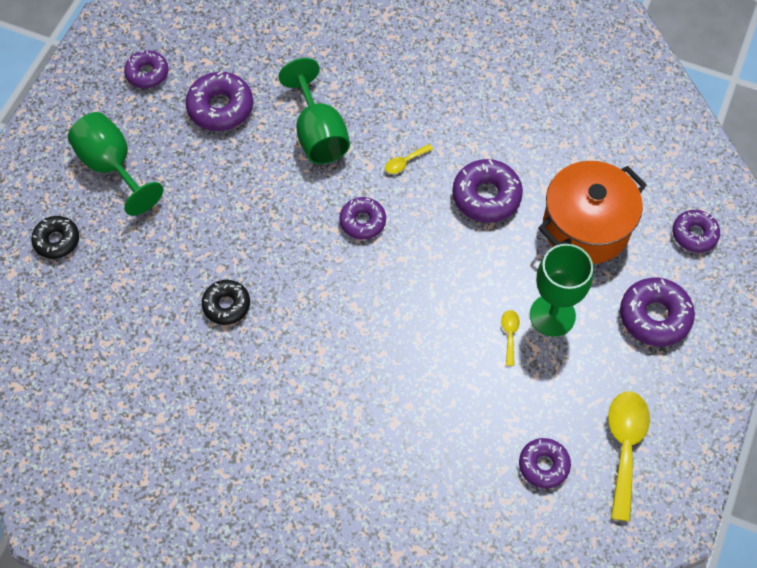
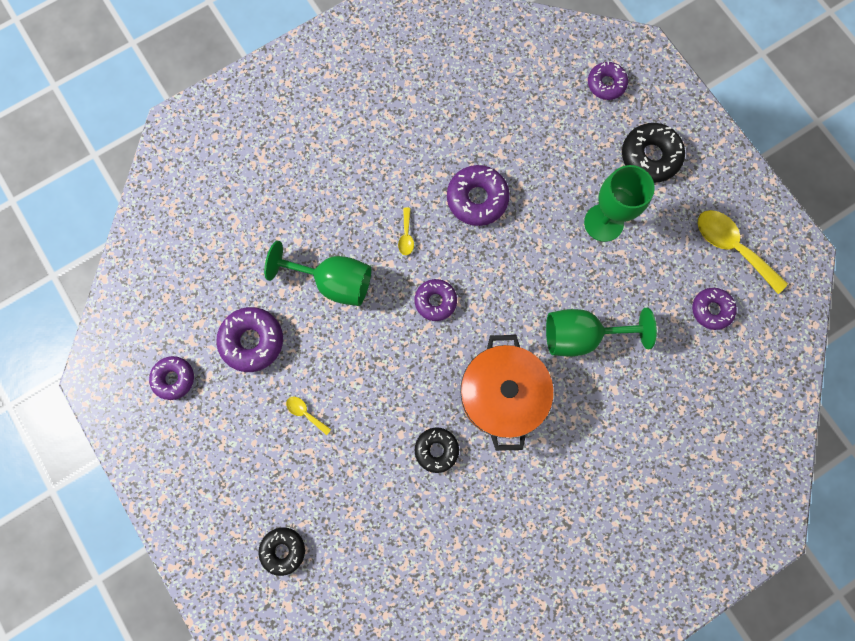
camera: 55 degrees left, 15 degrees up
green goblet [68,112,163,216] -> green goblet moved to [546,308,657,357]
yellow spoon [501,310,520,366] -> yellow spoon moved to [286,397,332,435]
orange pot [538,161,647,264] -> orange pot moved to [460,335,554,451]
purple donut [620,278,695,346] -> black donut [622,123,685,182]

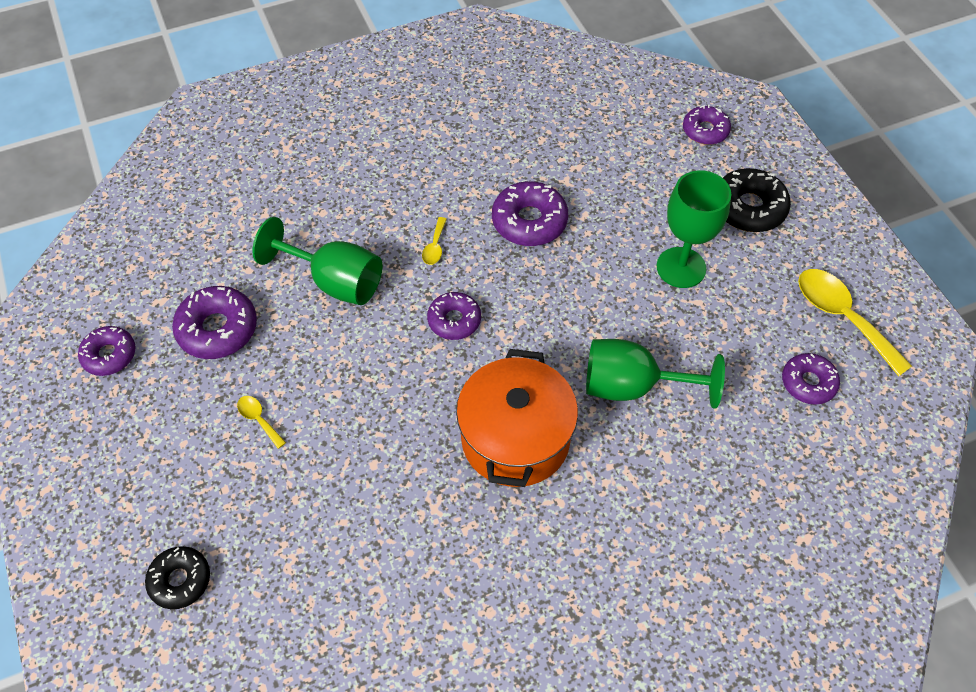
camera: 10 degrees right, 20 degrees down
black donut [414,427,459,473] -> none

